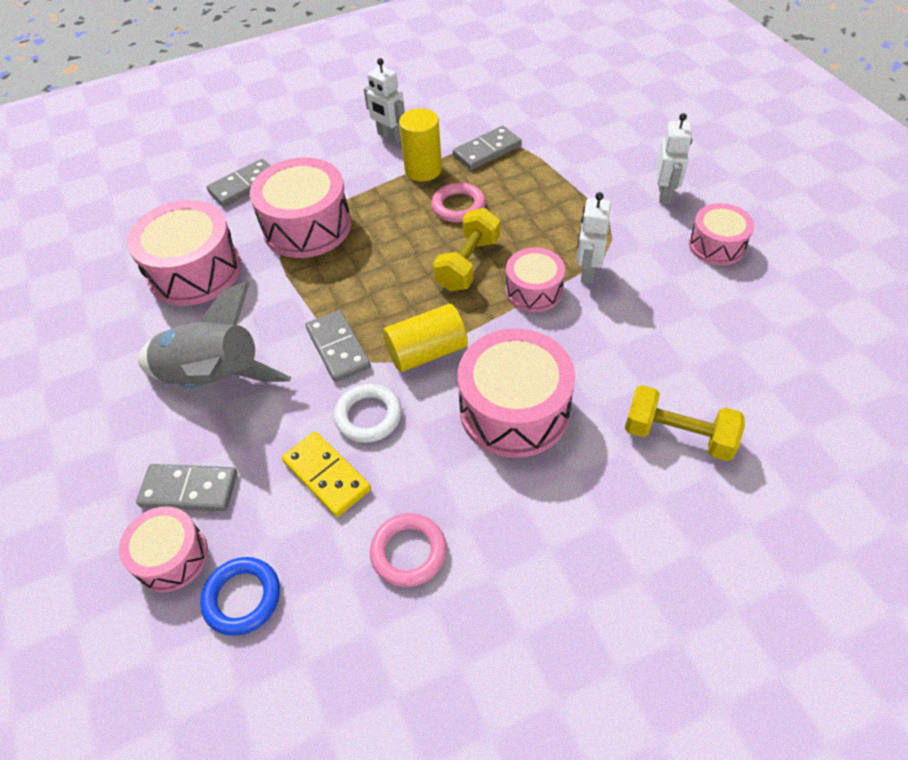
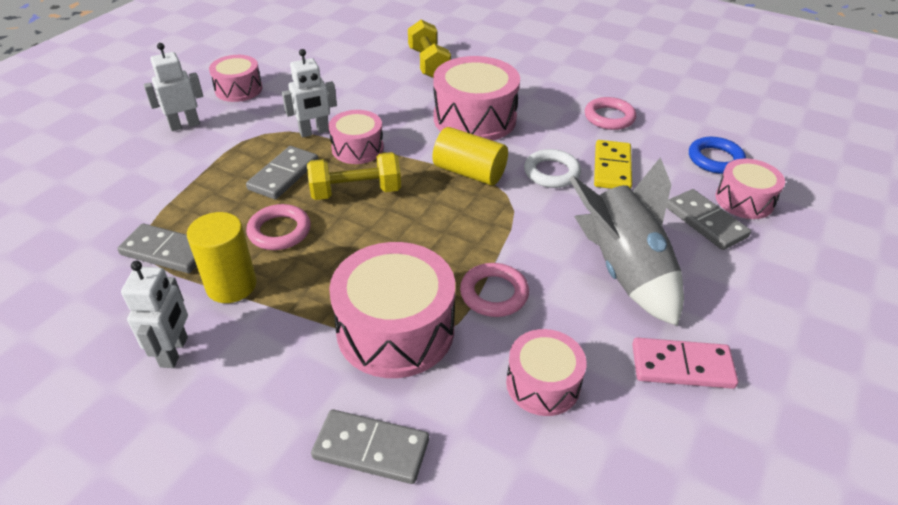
camera: 130 degrees left, 10 degrees down
pink drum [127,200,241,306] -> pink drum [506,329,587,416], size x0.59
grey domino [305,310,371,382] -> grey domino moved to [246,146,318,199]
none -> pink ring [460,263,529,317]
none -> pink domino [632,337,738,389]

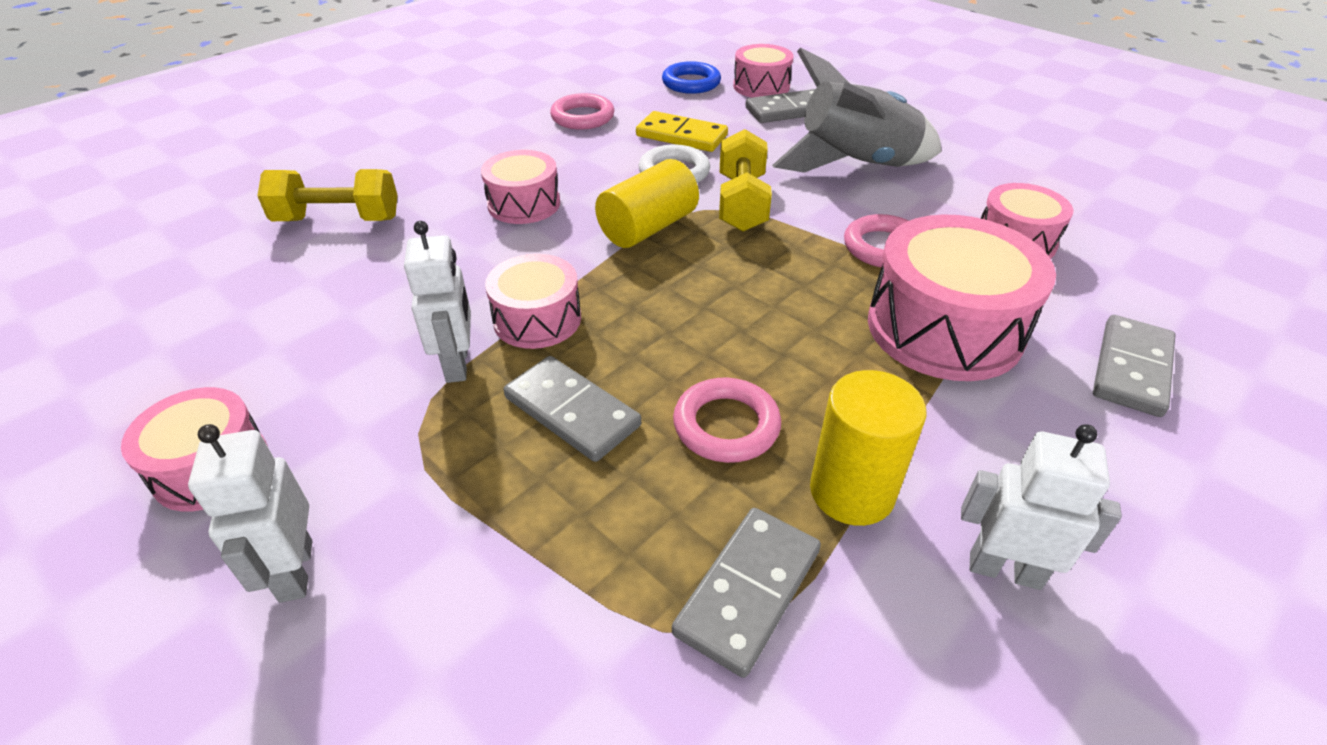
camera: 75 degrees left, 0 degrees up
yellow dumbbell [307,152,401,200] -> yellow dumbbell moved to [719,129,772,232]
pink drum [433,56,520,141] -> pink drum [481,150,560,224], size x0.59
pink domino [632,337,738,389] -> none

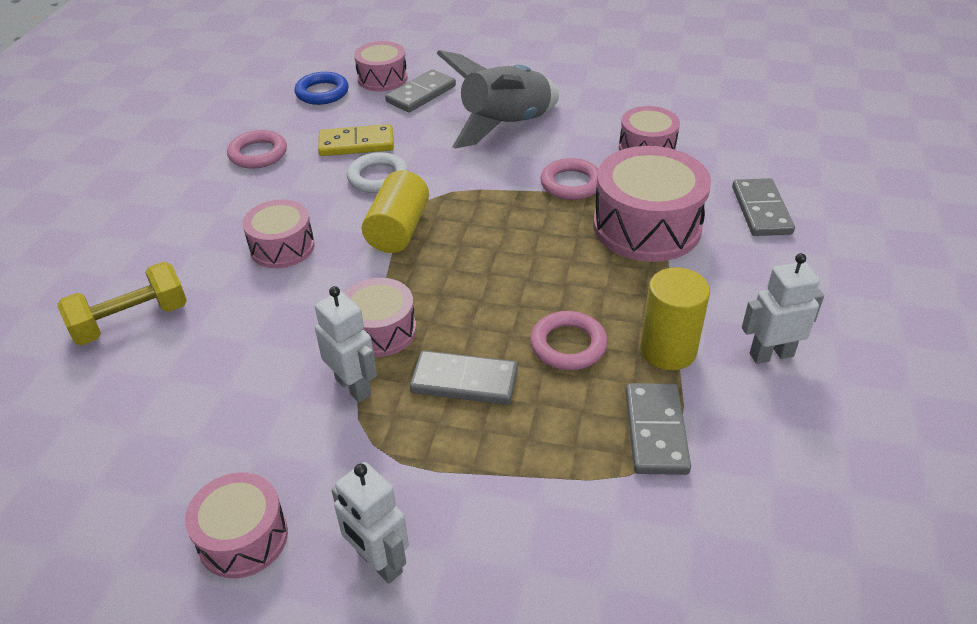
camera: 30 degrees left, 0 degrees up
yellow dumbbell [719,129,772,232] -> none

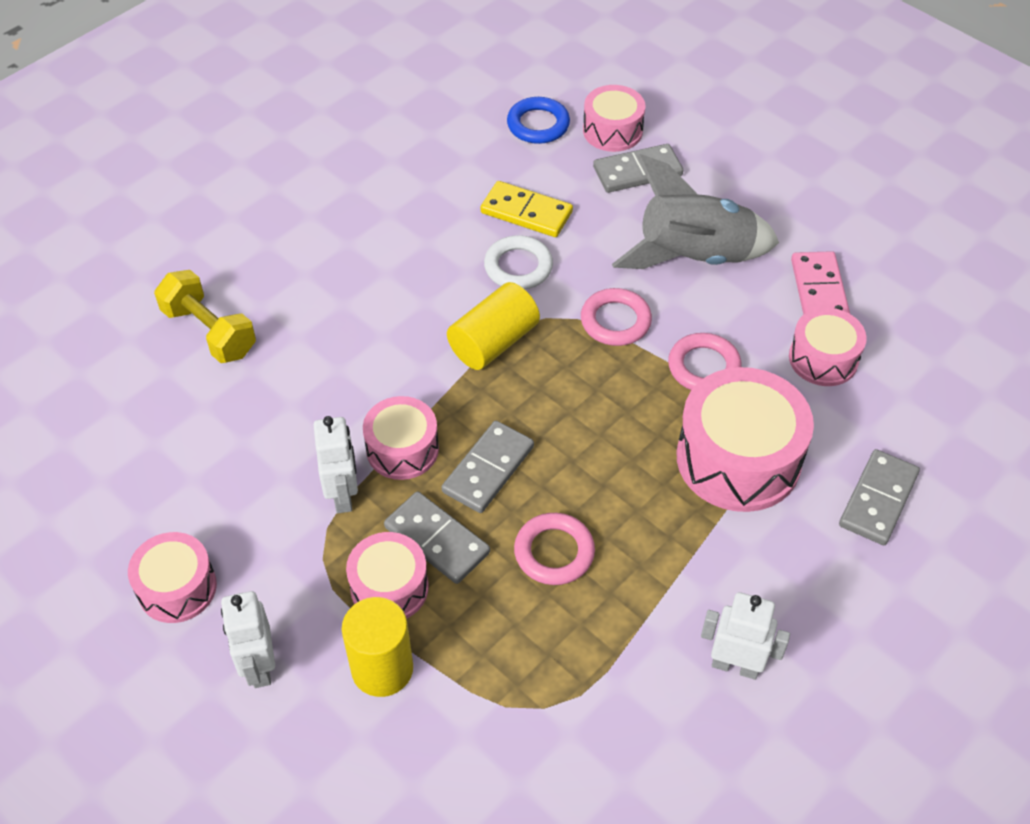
camera: 30 degrees right, 10 degrees up
yellow dumbbell [58,262,187,345] -> yellow dumbbell turned 45 degrees clockwise [154,270,256,363]
pink ring [227,130,287,169] -> pink ring moved to [581,288,652,346]
pink drum [242,199,315,268] -> pink drum moved to [346,532,429,618]
grey domino [626,383,691,475] -> grey domino moved to [442,421,534,513]
yellow cylinder [640,267,710,370] -> yellow cylinder moved to [342,597,413,697]
none -> pink domino [791,251,850,315]

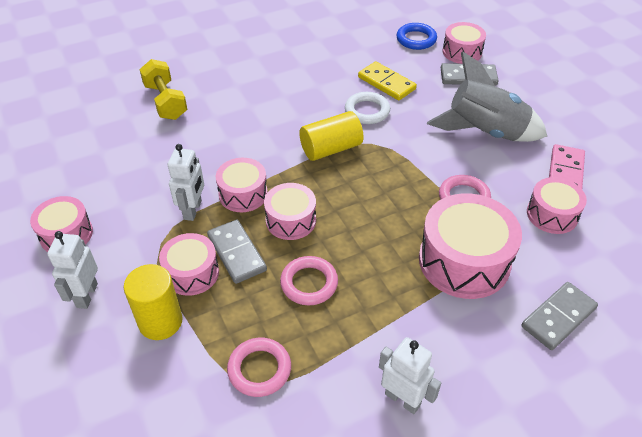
camera: 20 degrees right, 5 degrees down
grey domino [442,421,534,513] -> pink drum [264,183,316,240]
pink ring [581,288,652,346] -> pink ring moved to [227,338,291,397]

